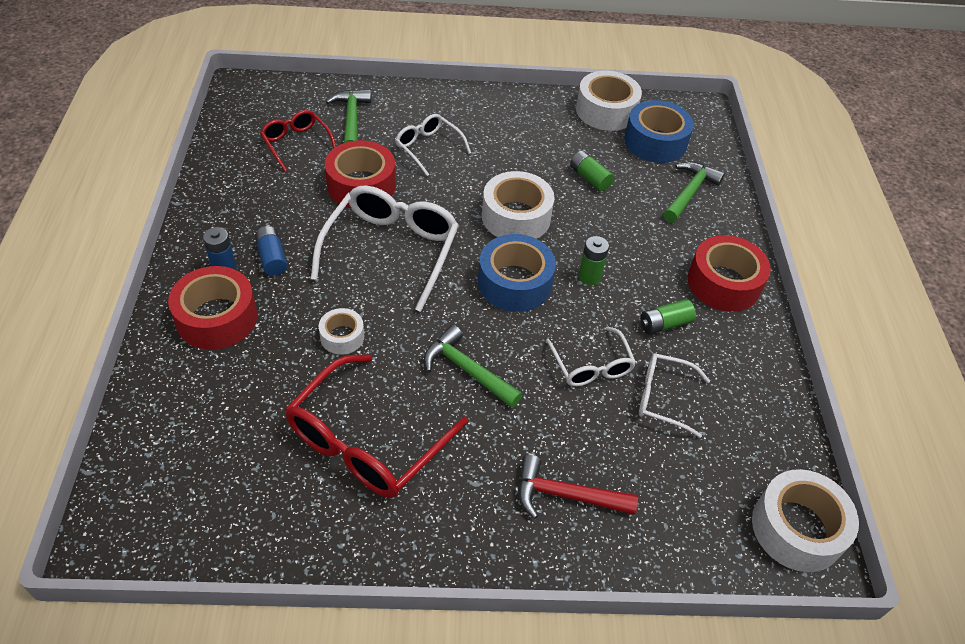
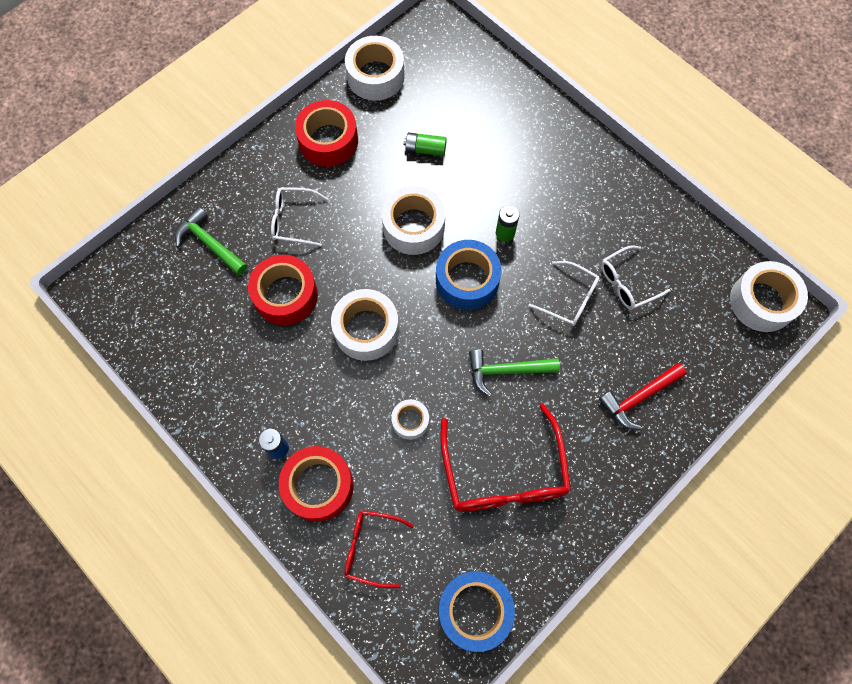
camera: 40 degrees left, 20 degrees up
blue battery [255,226,287,276] -> none
red glasses [260,110,336,172] -> red glasses moved to [344,510,414,588]
white glasses [311,185,459,312] -> white tape [331,289,399,361]
blue tape [624,100,694,163] -> blue tape moved to [438,571,515,652]
green battery [640,299,696,334] -> none
green hammer [663,162,725,223] -> none
red tape [688,235,771,312] -> red tape moved to [295,100,358,167]

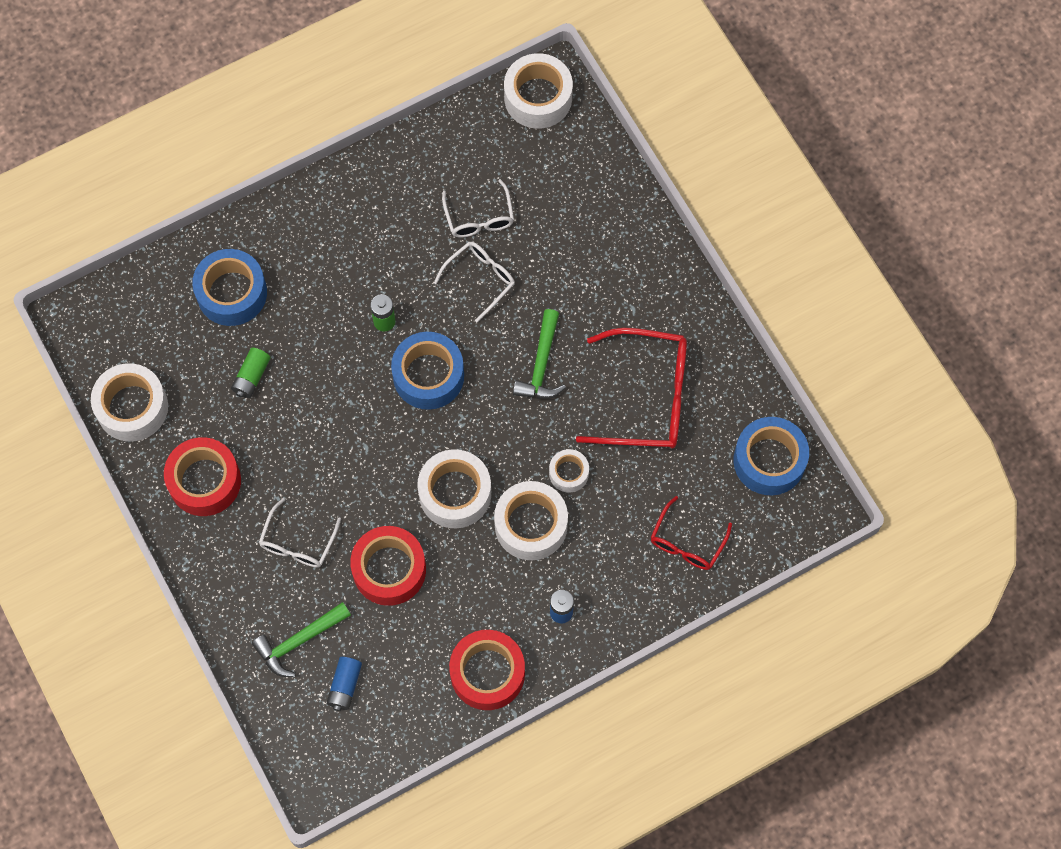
camera: 75 degrees left, 0 degrees up
red tape [279,446,354,522] -> red tape moved to [449,630,525,710]
white tape [382,186,445,255] -> white tape moved to [494,481,568,560]
red hammer [599,363,687,430] -> none
none -> blue tape [192,249,267,326]
none -> blue battery [327,657,362,711]

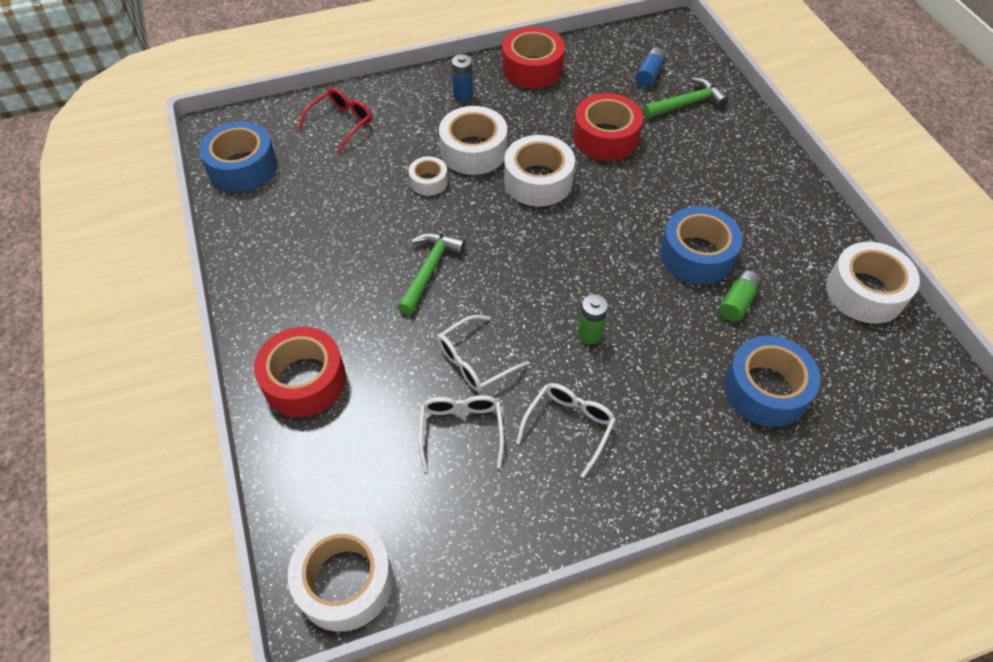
camera: 170 degrees left, 15 degrees down
red tape [164,437,241,516] -> red tape moved to [254,327,346,417]
white glasses [259,498,341,568] -> white glasses moved to [516,383,616,478]
blue tape [391,332,464,410] -> blue tape moved to [660,206,743,285]
red glasses [576,328,687,448] -> none

